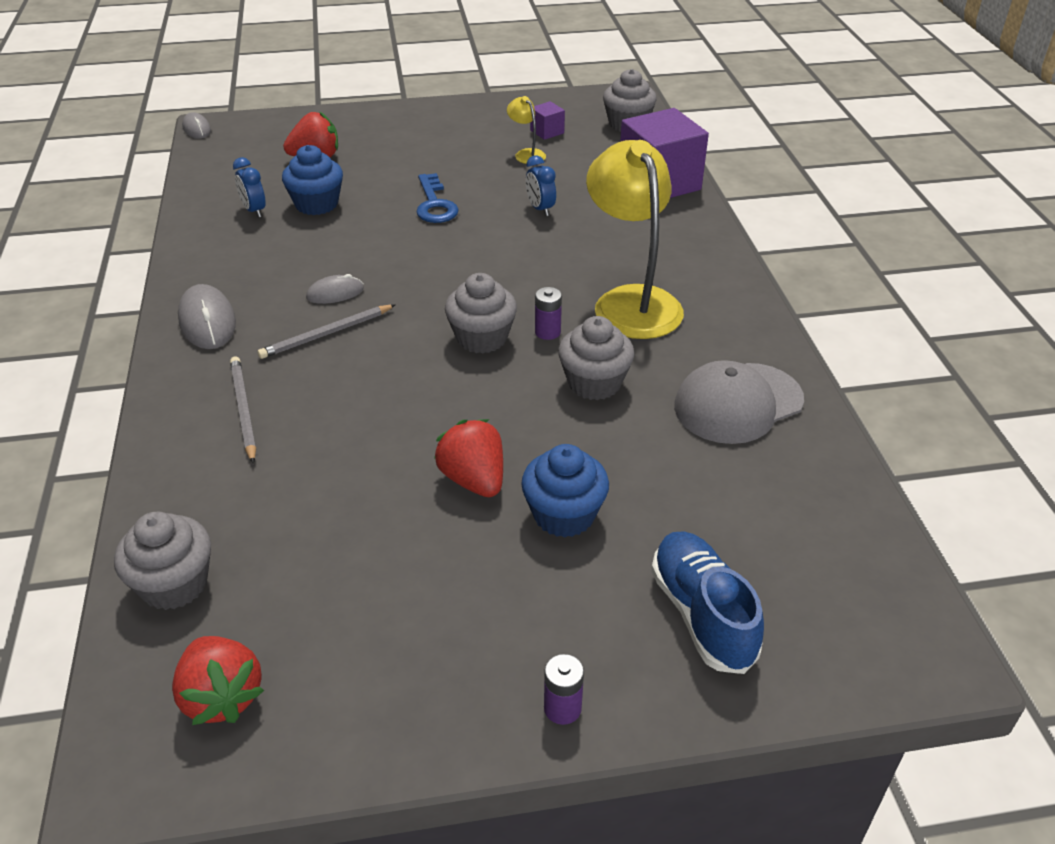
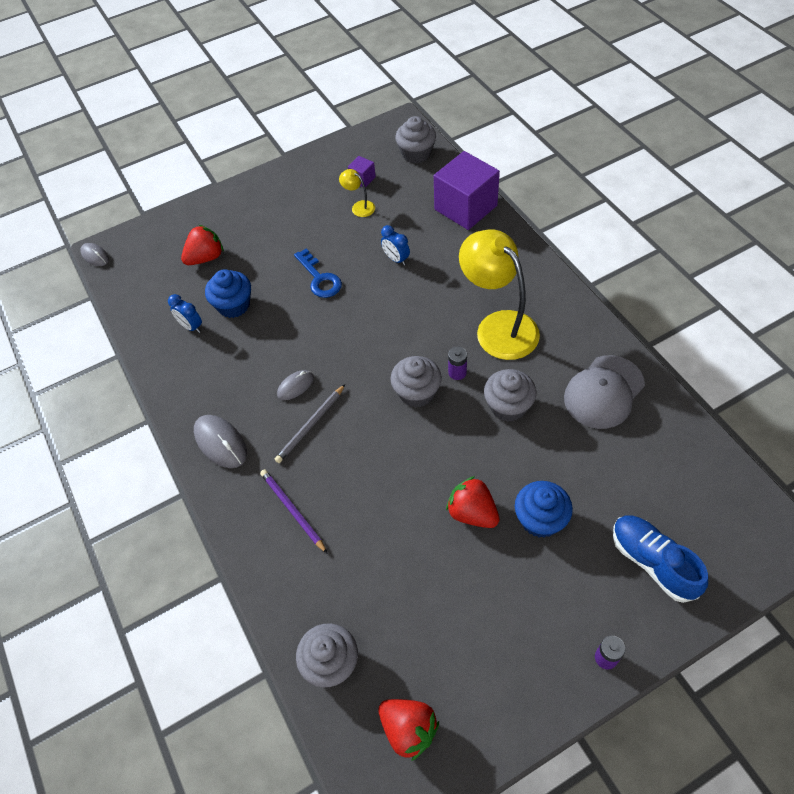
camera: 15 degrees left, 15 degrees up
grey pencil [230,357,256,464] -> purple pencil [260,469,328,554]

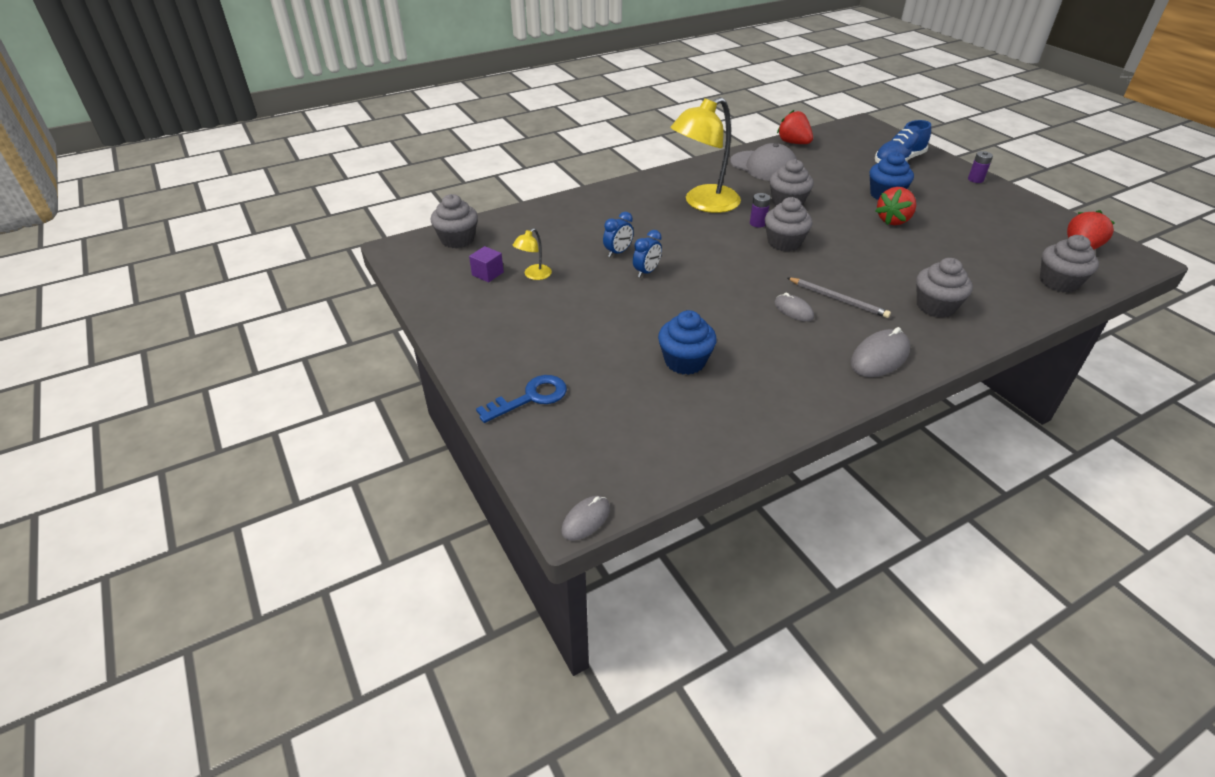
camera: 95 degrees left, 15 degrees down
blue clock [168,294,202,333] -> blue clock moved to [633,230,662,278]
red strawberry [181,225,224,265] -> red strawberry moved to [777,110,813,144]
purple pencil [260,469,328,554] -> grey cupcake [916,258,973,318]
blue key [294,248,342,298] -> blue key moved to [476,375,567,423]
purple cube [434,151,500,230] -> none

